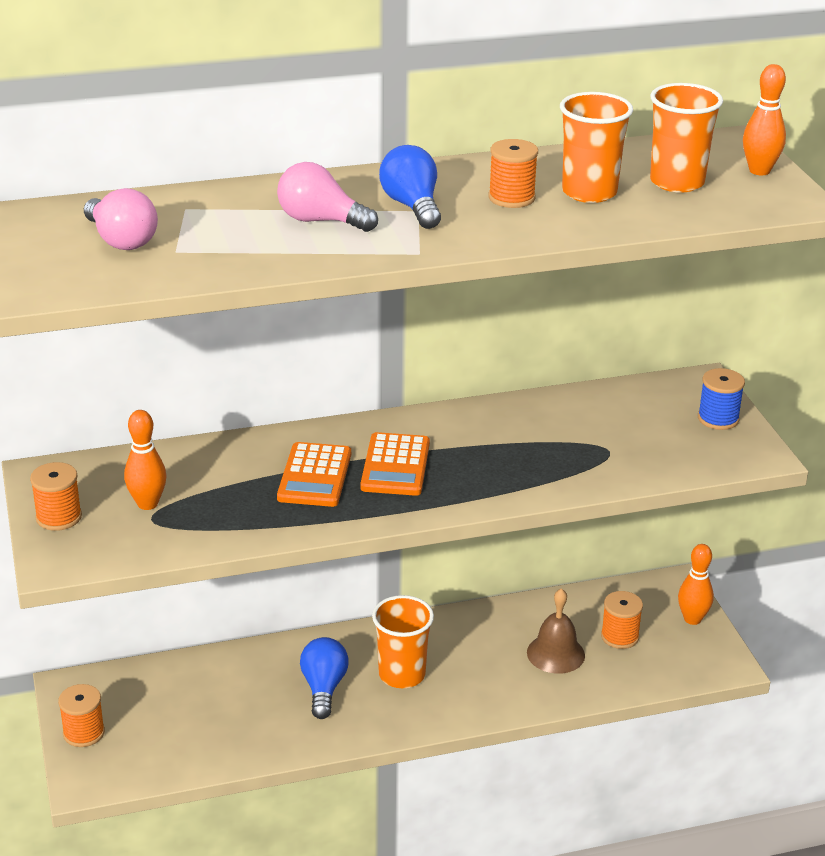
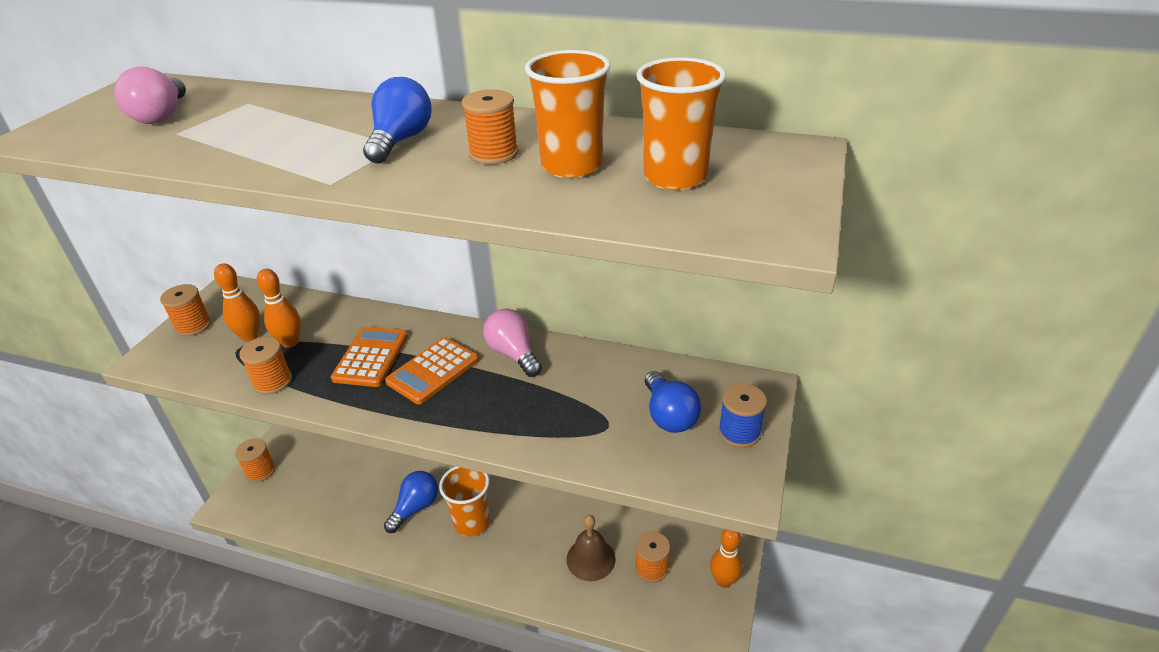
camera: 35 degrees right, 5 degrees up
pink light bulb [277,162,378,232] -> pink light bulb moved to [483,309,542,377]
orange calculator [277,442,351,507] -> orange calculator turned 150 degrees clockwise [331,327,408,387]
orange bowling pin [743,64,786,175] -> orange bowling pin moved to [257,269,301,348]
none -> orange spool [239,337,292,394]
none -> blue light bulb [645,371,701,433]

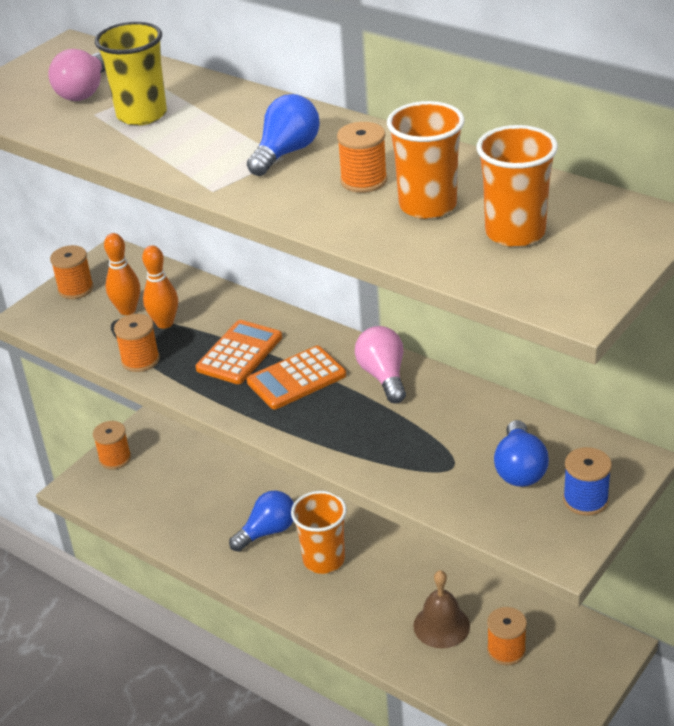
camera: 20 degrees right, 0 degrees up
orange bowling pin [710,529,742,588] -> none
none -> yellow cup [95,22,167,125]

